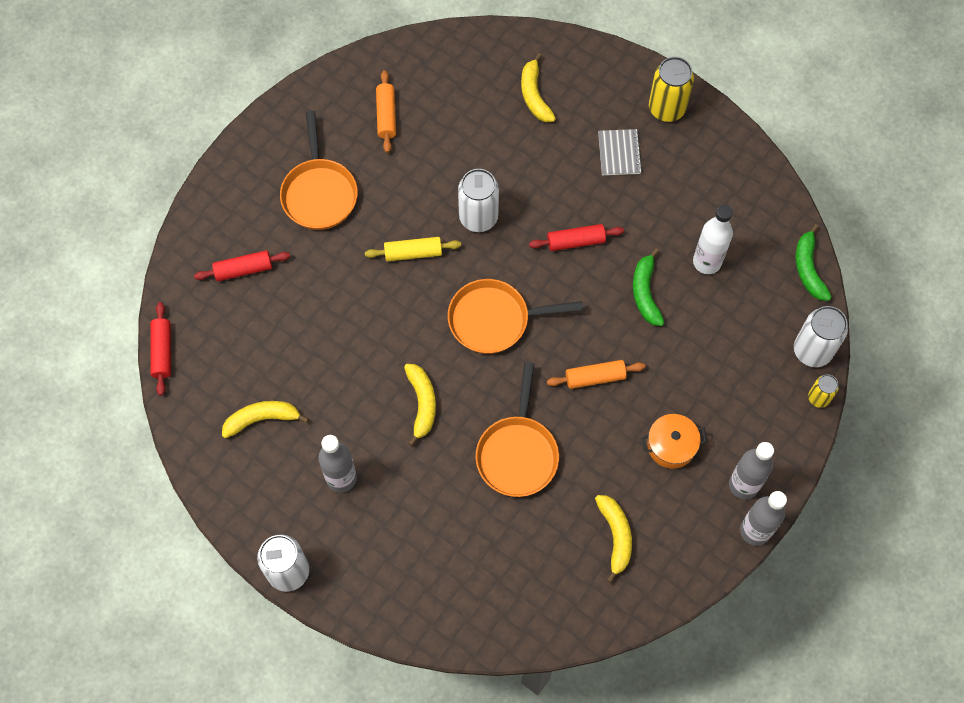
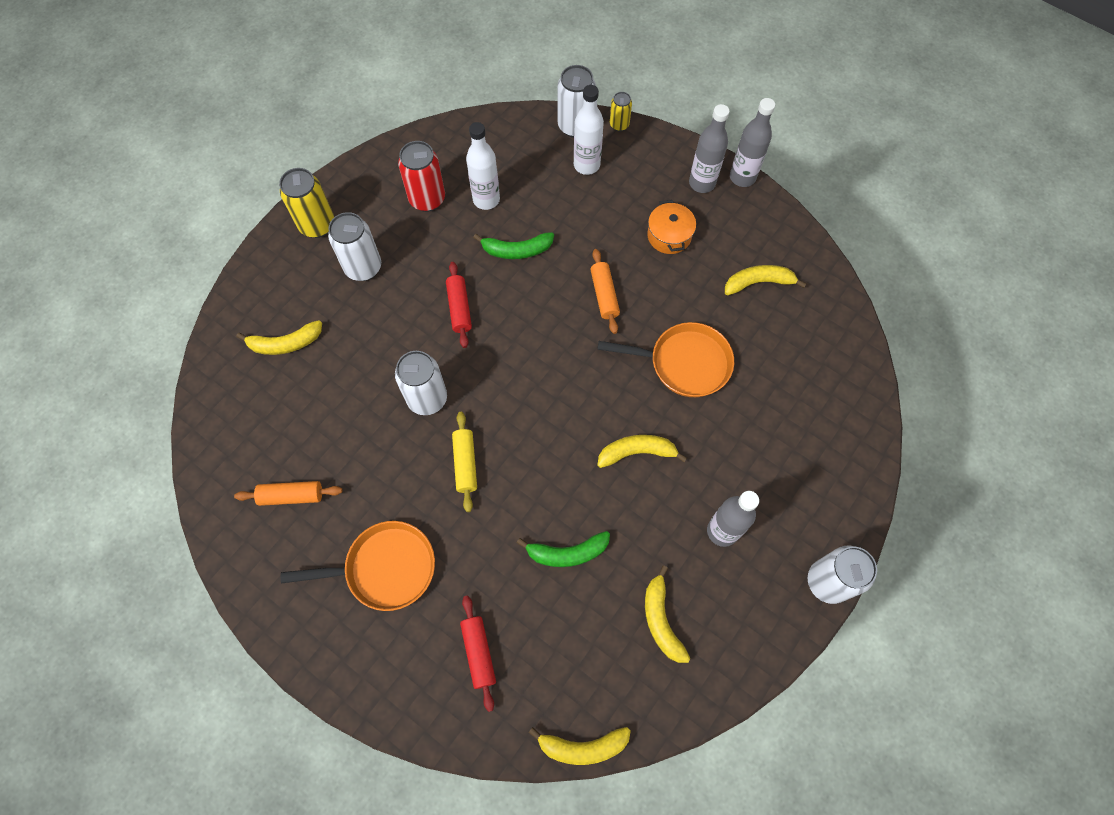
camera: 90 degrees left, 0 degrees up
red rolling pin [150,302,171,396] -> yellow banana [528,727,631,765]
orange pan [448,279,583,354] -> none
grey notebook [598,129,642,175] -> white can [328,212,381,281]
green banana [795,224,832,301] -> green banana moved to [517,531,610,567]
none -> red can [398,141,445,212]
none -> white bottle [574,85,604,175]

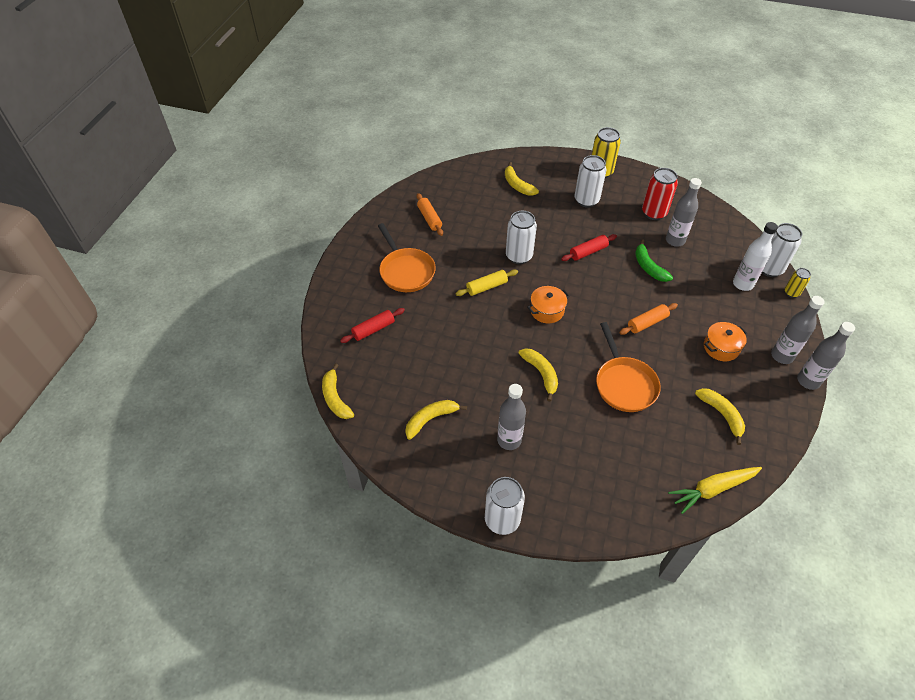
camera: 70 degrees right, 15 degrees down
white bottle [466,122,500,210] -> grey bottle [666,178,702,247]
green banana [517,531,610,567] -> none
none -> orange pot [527,286,570,323]
none -> yellow carrot [668,467,762,514]

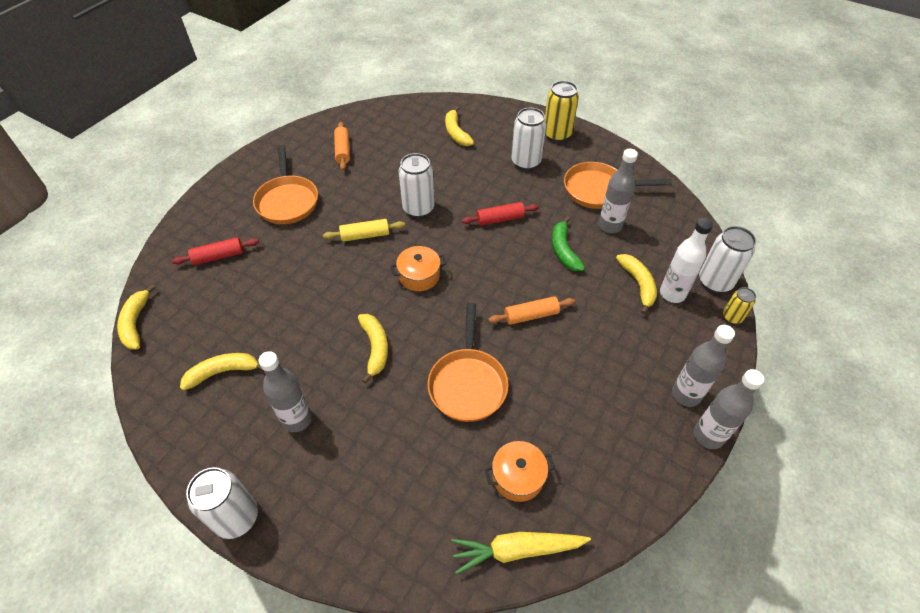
camera: 15 degrees right, 0 degrees up
red can [642,168,678,220] -> orange pan [564,162,672,209]
yellow banana [695,388,745,445] -> yellow banana moved to [616,254,657,314]
orange pot [704,322,748,361] -> orange pot moved to [485,441,555,502]

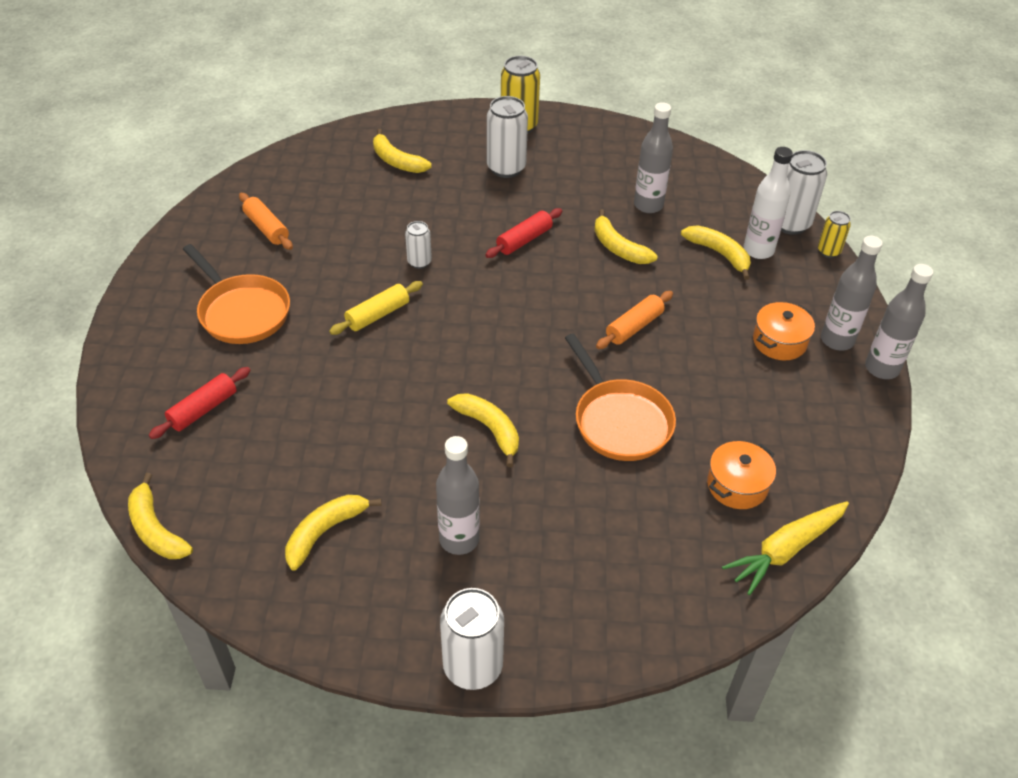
camera: 30 degrees left, 5 degrees down
orange pot [391,246,446,291] -> orange pot moved to [753,302,815,360]
white can [399,153,435,218] -> white can [405,221,432,269], size x0.56
green banana [552,216,585,271] -> yellow banana [594,209,658,264]
orange pan [564,162,672,209] -> none

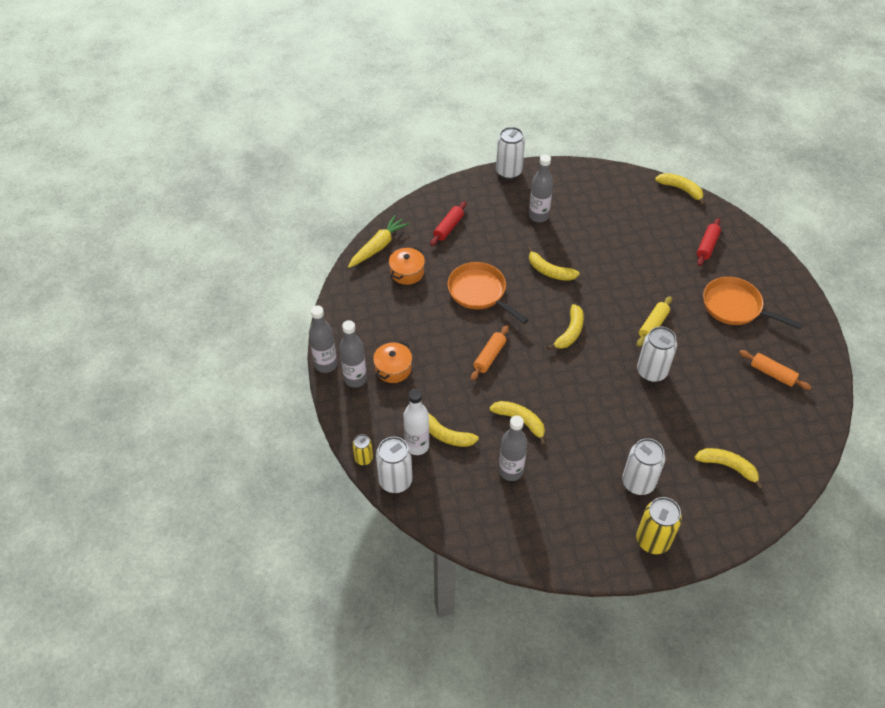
camera: 165 degrees right, 5 degrees up
yellow banana [285,495,382,571] -> yellow banana moved to [547,304,584,350]
white can [405,221,432,269] -> white can [637,327,677,382], size x1.78
red rolling pin [485,208,562,258] -> red rolling pin moved to [430,201,467,246]

